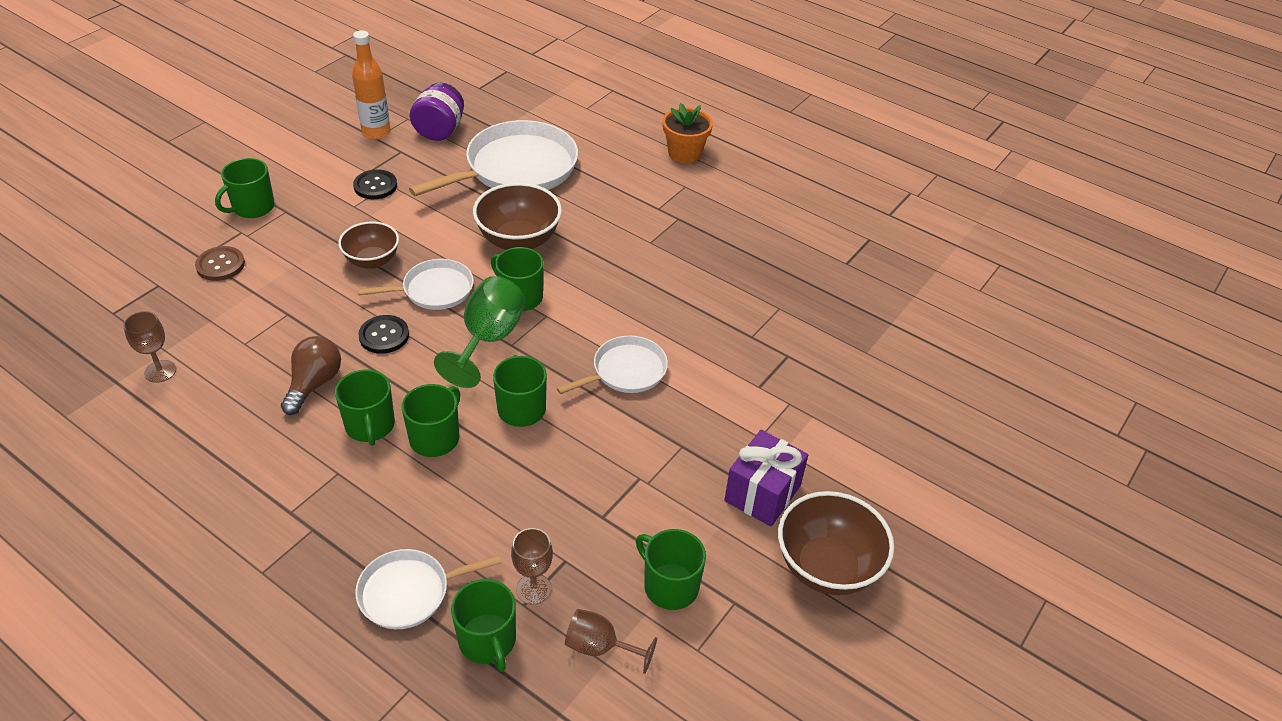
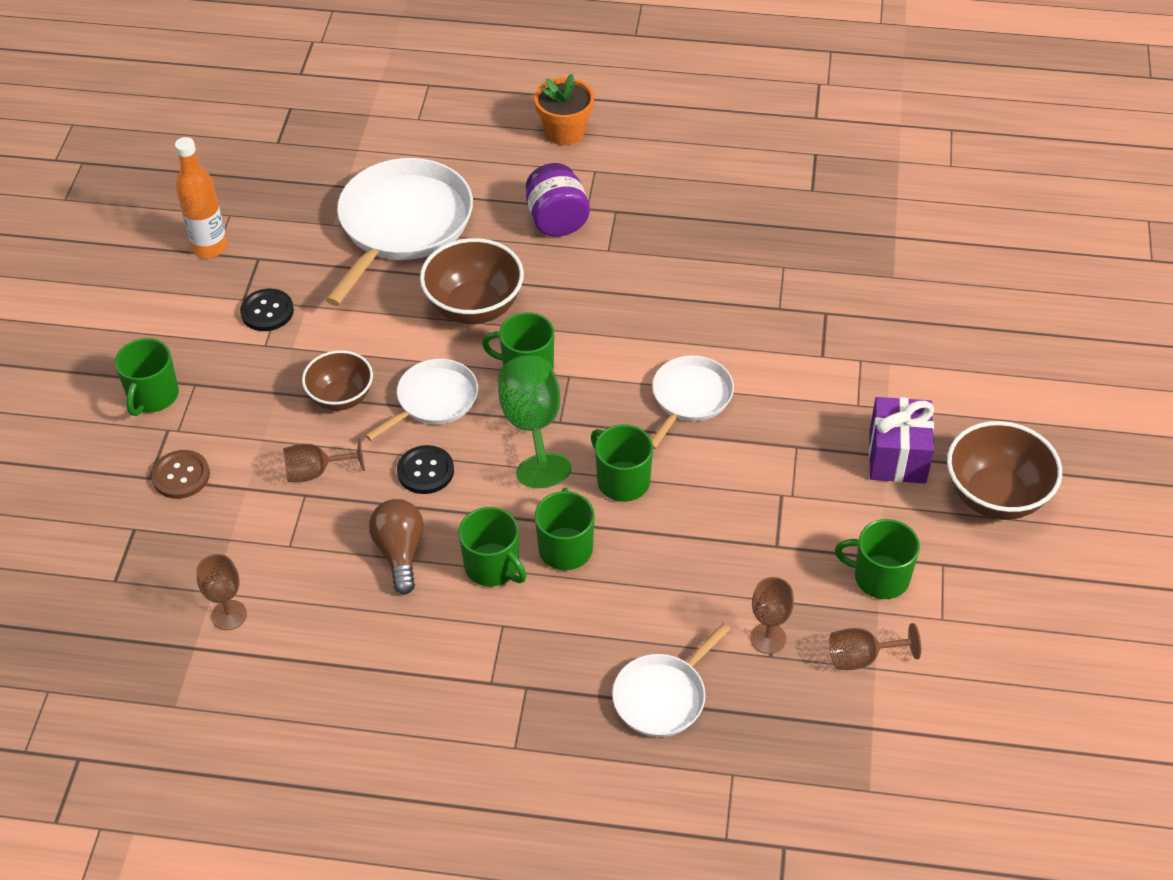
camera: 25 degrees left, 5 degrees up
purple jar [410,83,464,141] -> purple jar moved to [526,163,590,237]
green mug [451,579,516,672] -> none
none -> brown goblet [283,438,365,482]

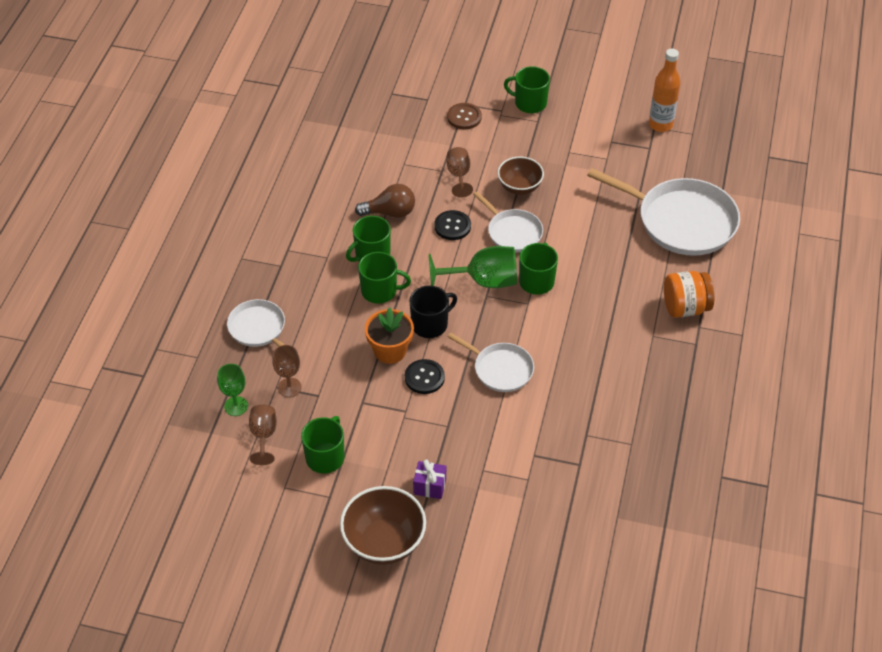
camera: 95 degrees right, 0 degrees up
brown goblet [196,554,247,630] -> none
black button [240,289,294,331] -> black button moved to [405,359,445,394]
brown bowl [420,238,524,324] -> none
purple jar [526,163,590,237] -> orange jar [664,271,714,318]
orange flower pot [534,74,594,145] -> orange flower pot moved to [365,307,414,364]
green mug [591,424,653,502] -> black mug [410,286,457,338]
purple gift [869,397,934,483] -> purple gift [413,459,446,499], size x0.60
none -> green goblet [217,364,248,416]

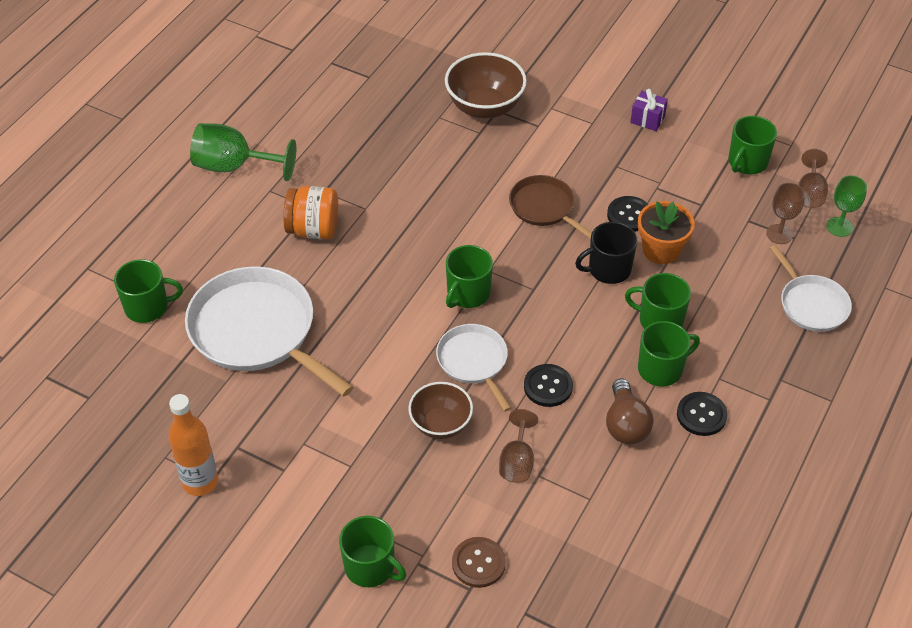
camera: 165 degrees left, 0 degrees up
brown bowl [340,486,426,565] -> brown bowl moved to [445,52,527,118]
brown light bulb [355,184,415,218] -> brown light bulb turned 105 degrees counterclockwise [606,378,654,444]
green goblet [429,246,517,288] -> green goblet moved to [190,123,296,181]
white pan [448,333,534,392] -> brown pan [509,175,592,239]
none -> green mug [114,259,183,323]
none -> black button [677,392,727,436]

